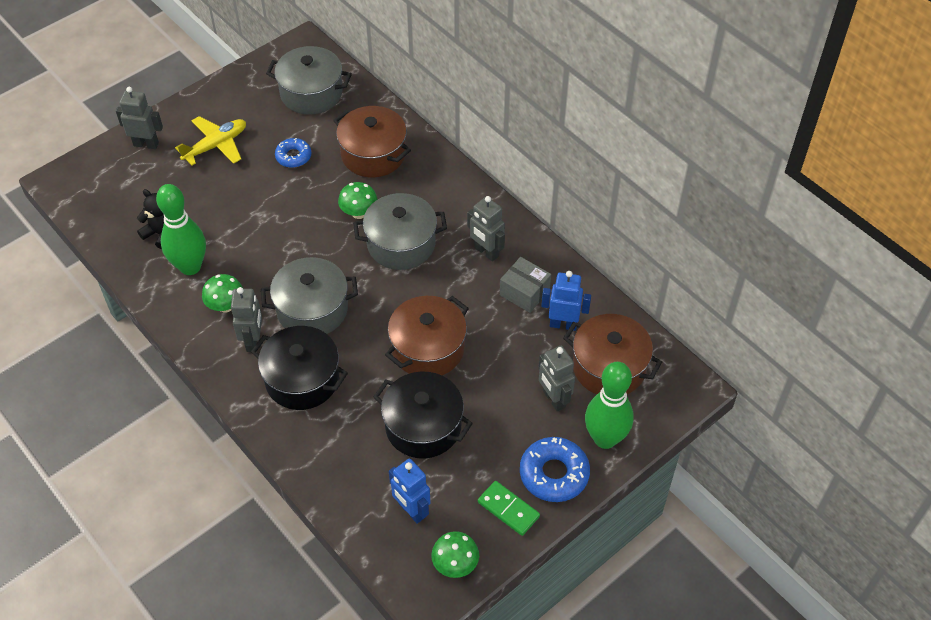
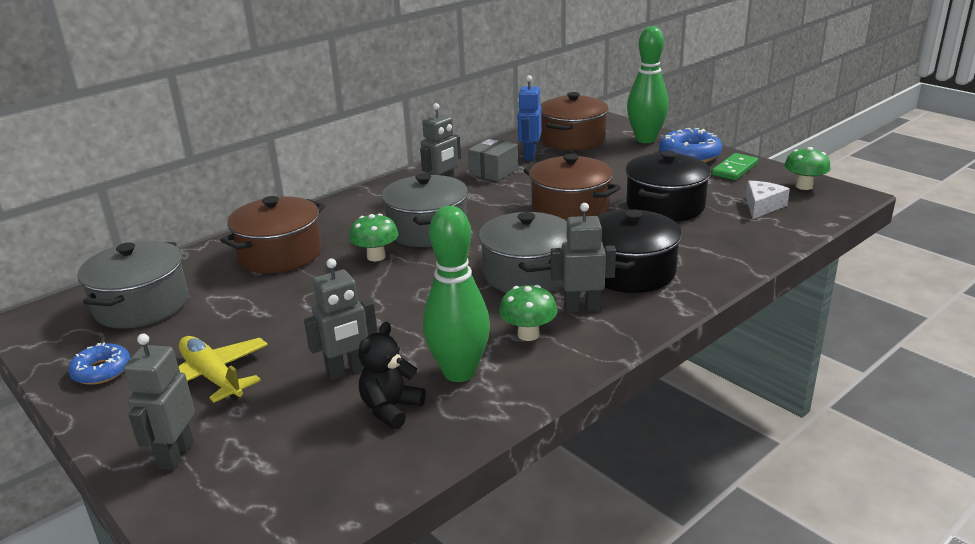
camera: 90 degrees left, 25 degrees down
blue donut [275,138,312,168] -> blue donut moved to [68,342,131,385]
blue robot [389,459,431,524] -> white cheese [746,181,790,219]
grey robot [538,346,575,411] -> grey robot moved to [304,258,377,381]

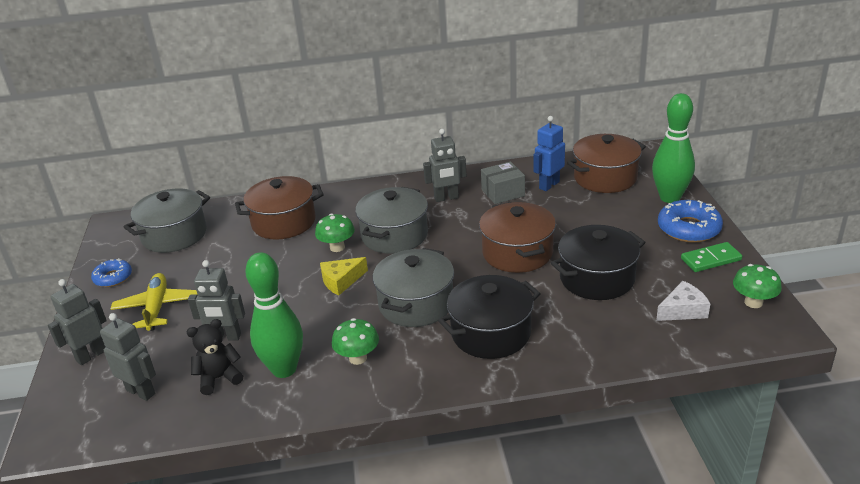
camera: 35 degrees right, 5 degrees up
grey robot [551,203,616,313] -> grey robot moved to [100,313,156,401]
none -> yellow cheese [320,257,368,295]

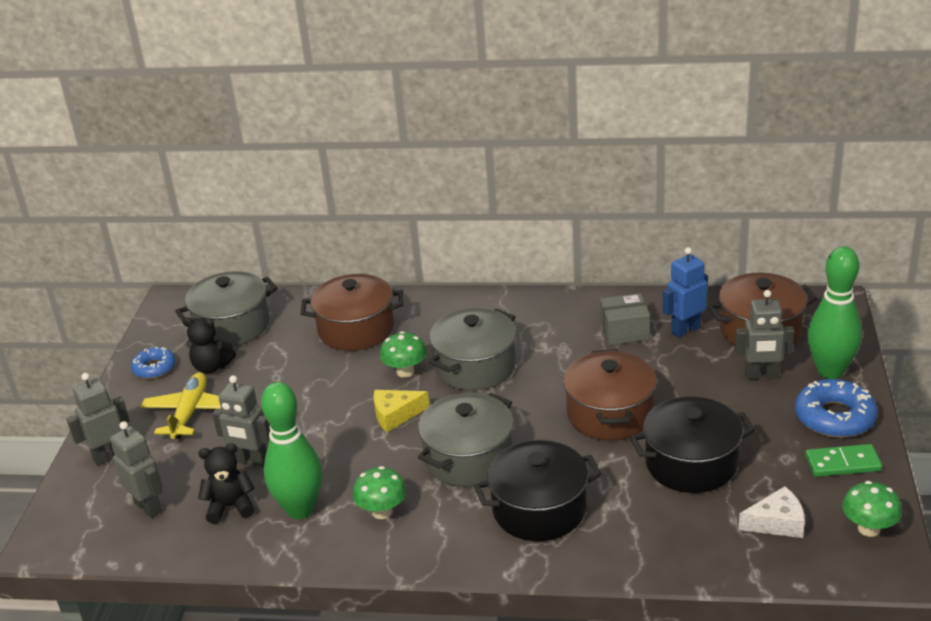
camera: 15 degrees right, 0 degrees up
grey robot [423,129,467,202] -> grey robot moved to [735,290,794,379]
none -> black teddy bear [182,317,236,373]

